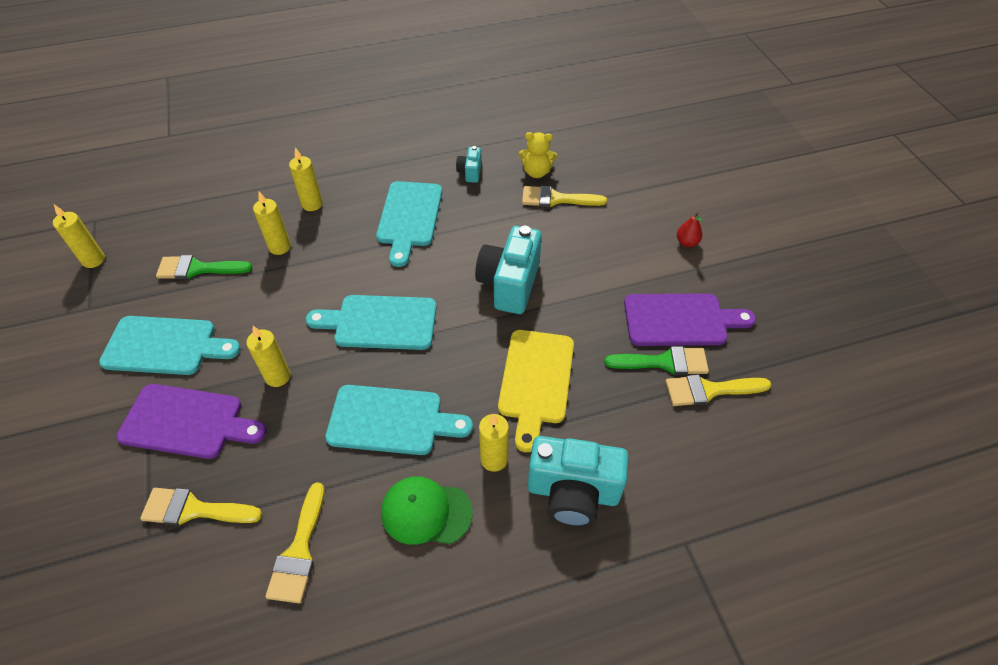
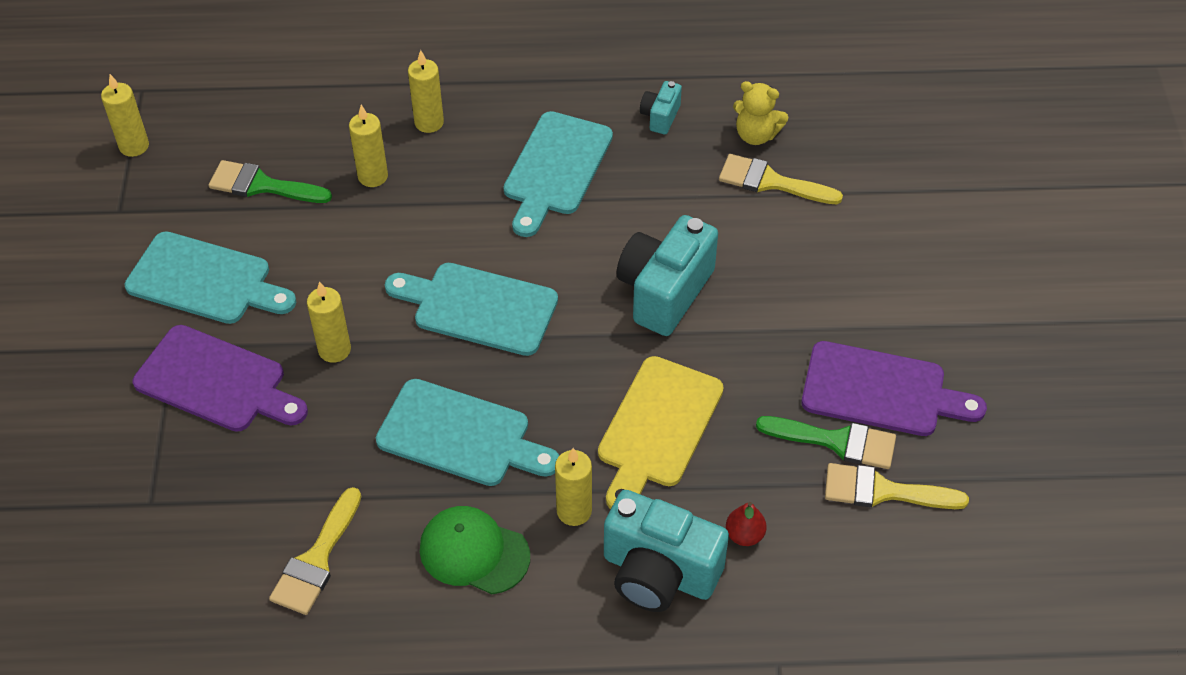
camera: 15 degrees right, 0 degrees up
yellow brush [140,488,262,526] -> none
red pear [677,212,703,247] -> red pear moved to [726,502,767,546]

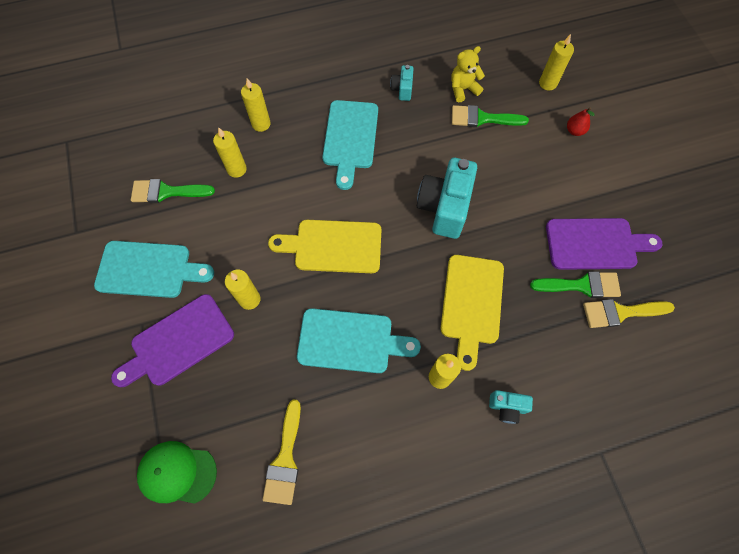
camera: 15 degrees left, 15 degrees up
yellow candle [101,74,149,157] -> yellow candle moved to [539,34,574,91]
purple cutting board [133,325,308,432] -> purple cutting board turned 135 degrees clockwise [111,294,234,387]
turquoise cutting board [385,263,558,356] -> yellow cutting board [268,220,381,273]
green cap [420,506,530,594] -> green cap moved to [137,441,217,504]
turquoise camera [604,490,729,612] -> turquoise camera [489,390,533,424], size x0.48
yellow brush [719,154,843,204] -> green brush [452,105,529,127]
red pear [726,502,767,546] -> red pear moved to [567,107,594,136]
yellow teddy bear [733,81,789,145] -> yellow teddy bear turned 150 degrees clockwise [451,46,485,102]

